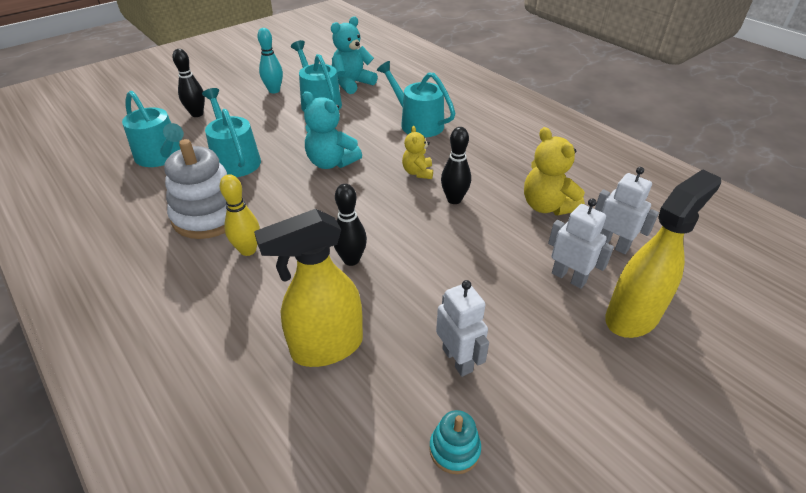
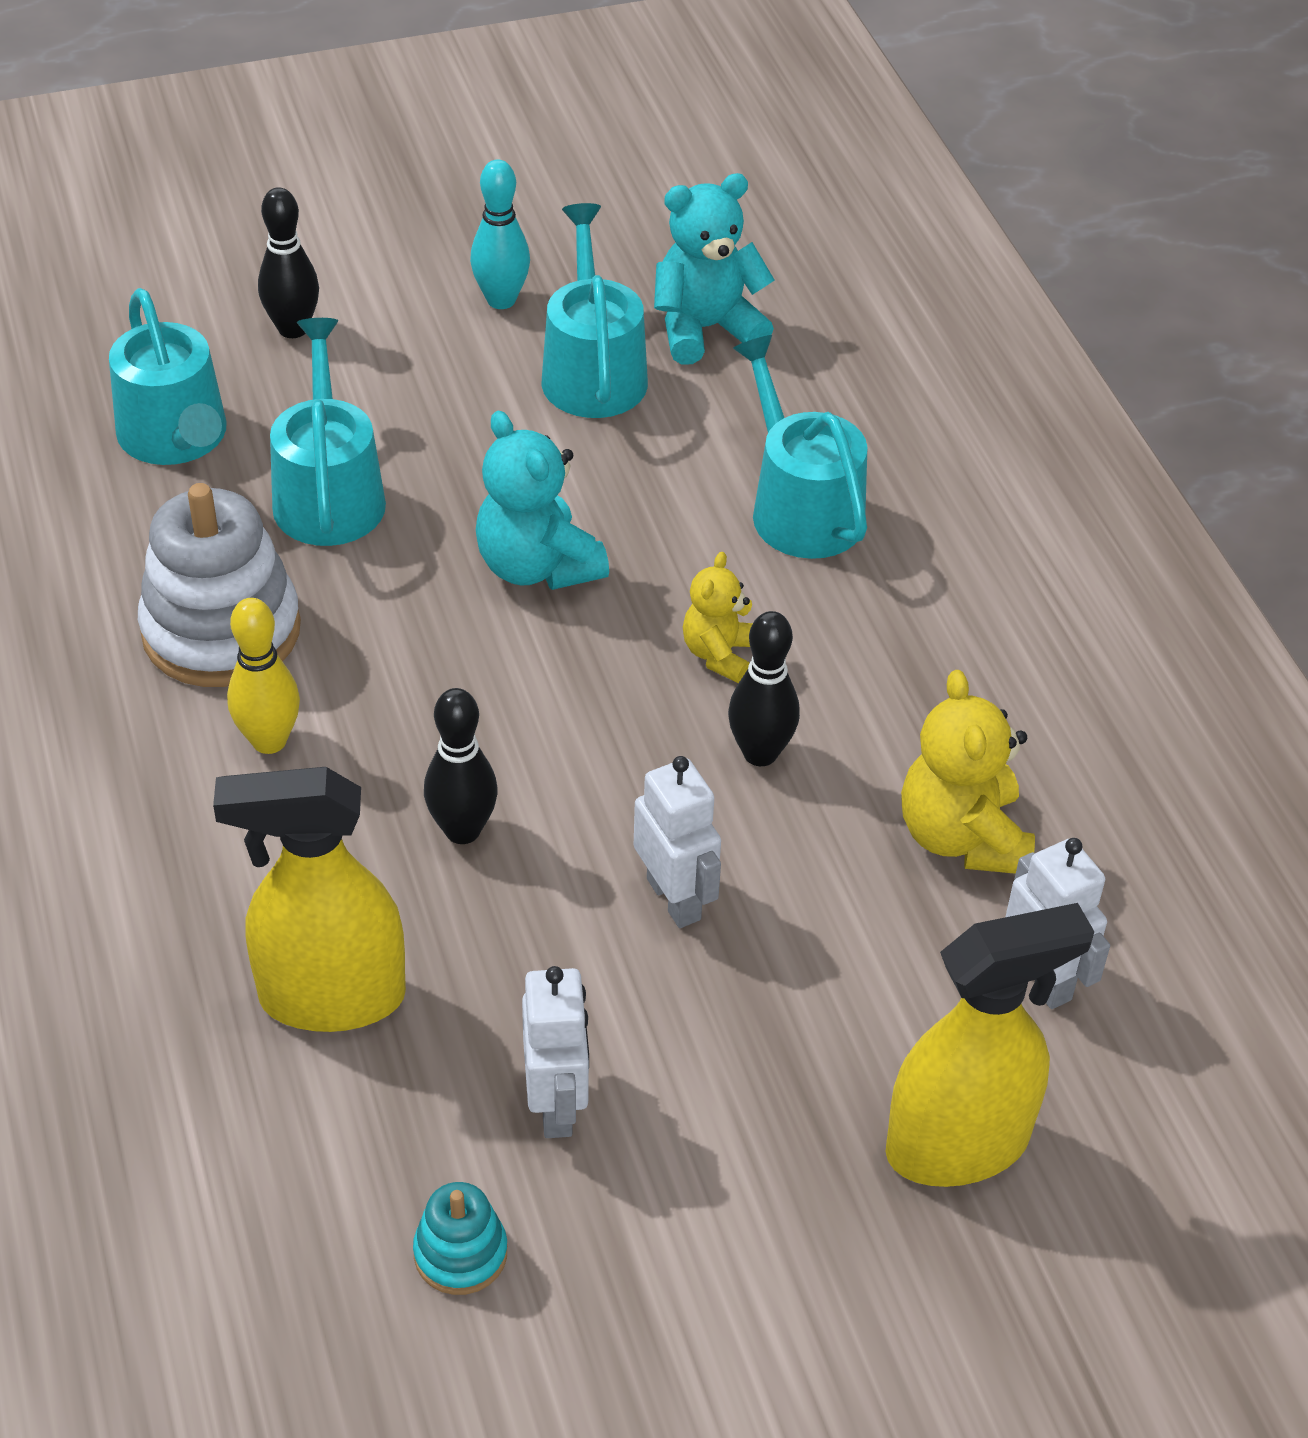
camera: 20 degrees right, 5 degrees up
white robot [548,198,614,289] -> white robot moved to [634,756,721,928]

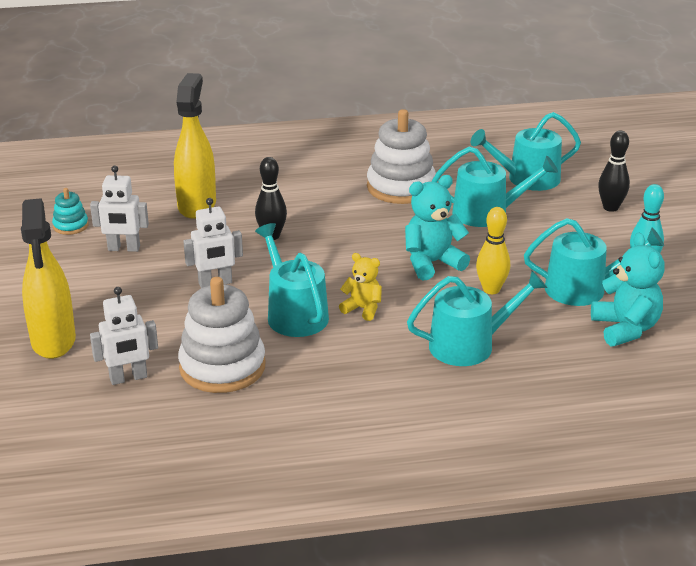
camera: 100 degrees right, 15 degrees down
yellow bowling pin [227,598,300,754] -> yellow bowling pin moved to [476,207,510,294]
black bowling pin [728,611,800,766] -> turquoise watering can [255,223,329,337]
yellow teddy bear [901,670,1035,874] -> white stacking toy [178,277,266,393]

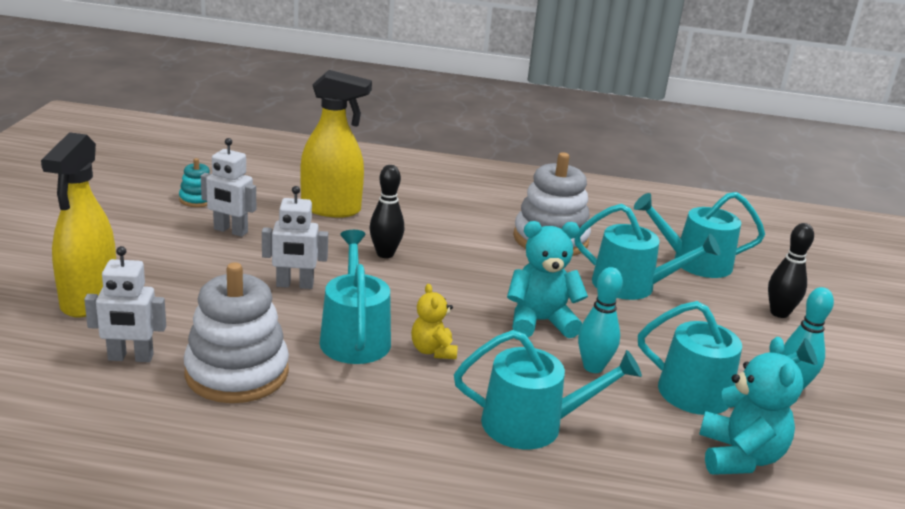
camera: 15 degrees right, 5 degrees down
yellow spray bottle [174,73,216,219] -> yellow spray bottle turned 75 degrees clockwise [300,70,372,218]
yellow teddy bear [339,253,382,321] -> yellow teddy bear turned 150 degrees counterclockwise [411,284,458,359]
yellow bowling pin [476,207,510,294] -> turquoise bowling pin [578,267,623,373]

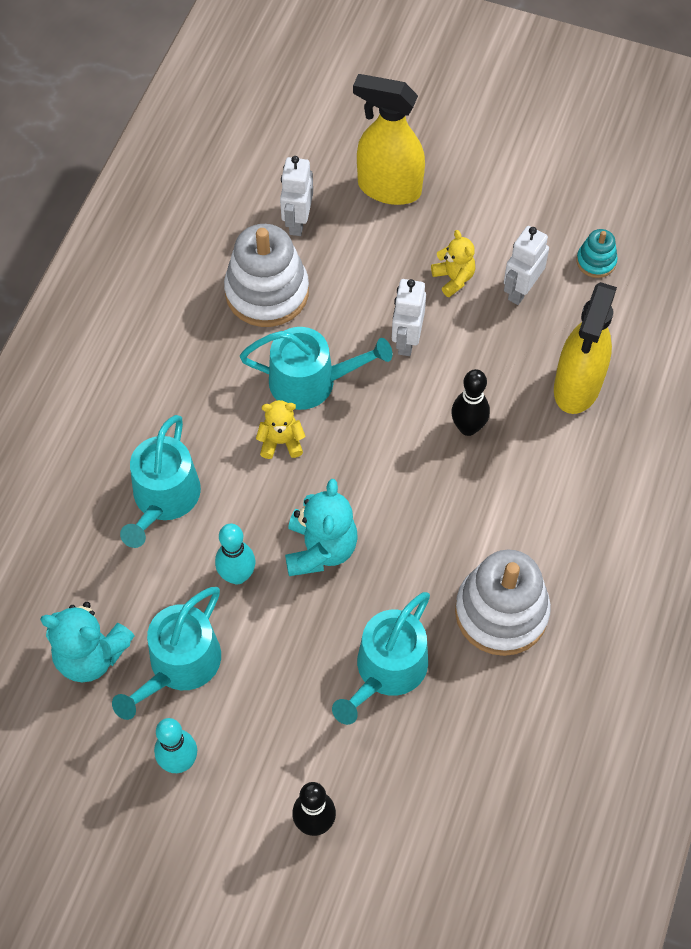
camera: 105 degrees right, 35 degrees up
turquoise watering can [634,192,765,278] -> none
none -> yellow teddy bear [431,230,475,297]

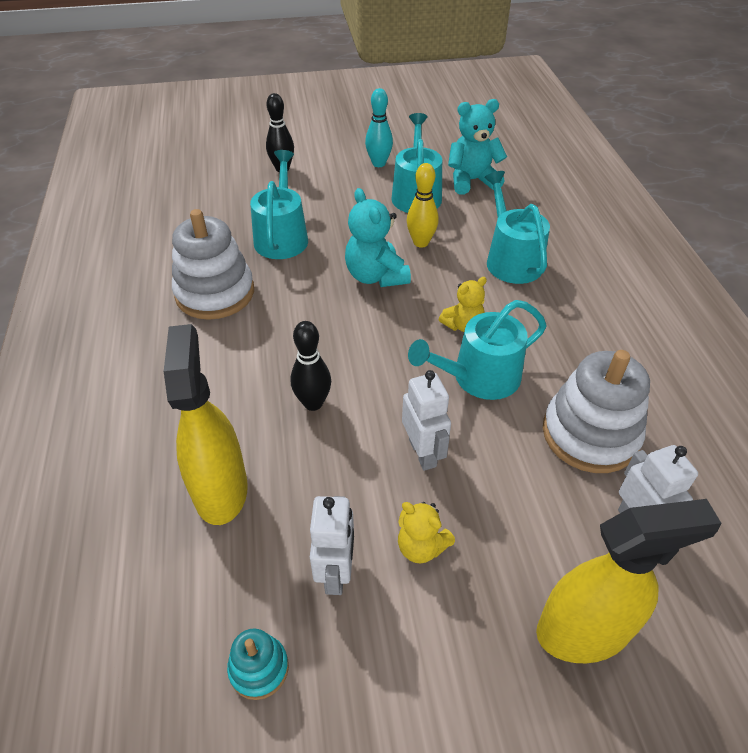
camera: 150 degrees right, 15 degrees down
turquoise bowling pin [215,524,255,584] -> yellow bowling pin [407,163,439,247]

